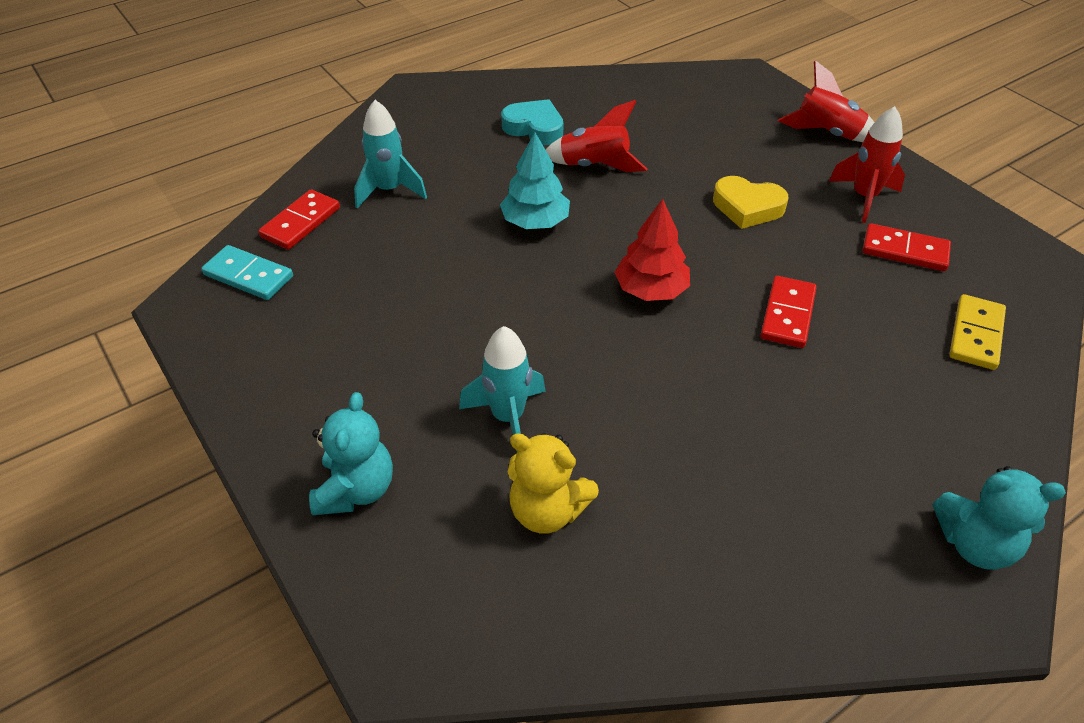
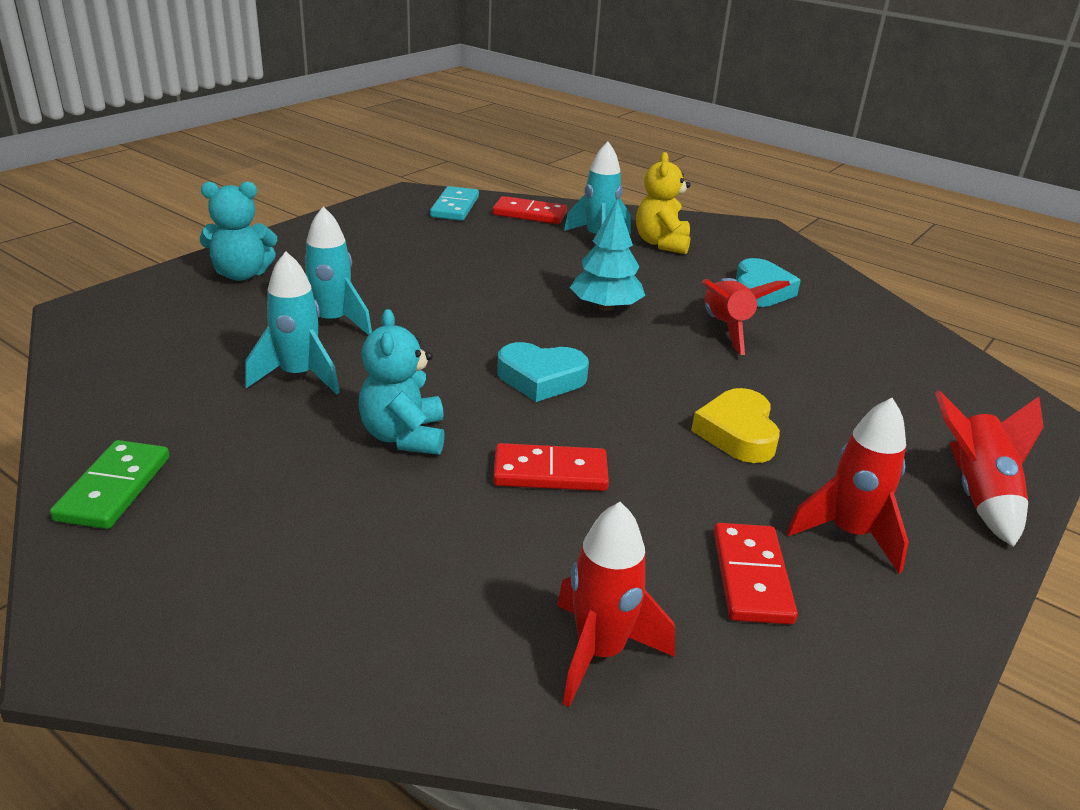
camera: 70 degrees right, 15 degrees down
yellow teddy bear [507,433,599,533] -> yellow teddy bear moved to [636,152,691,254]
red tree [614,199,690,301] -> turquoise heart [497,342,589,402]
turquoise teddy bear [933,466,1066,570] -> turquoise teddy bear moved to [358,309,445,455]
yellow domino [949,294,1006,370] -> red rocket [557,502,675,707]
none -> green domino [50,440,169,529]
none -> turquoise rocket [245,252,340,395]

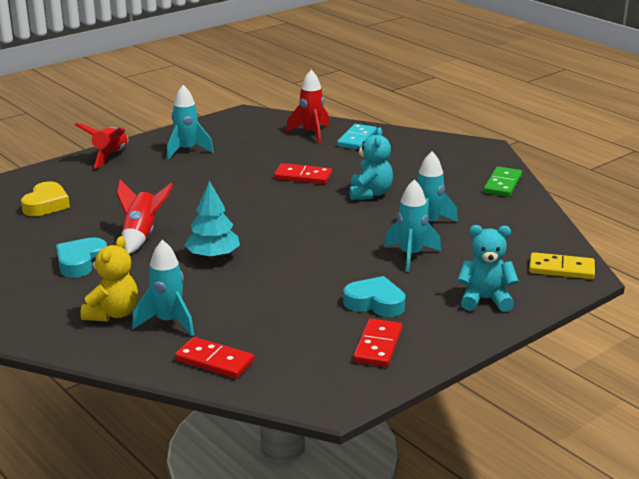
camera: 165 degrees left, 5 degrees down
turquoise domino [430,186,479,221] -> turquoise domino moved to [337,124,377,149]
turquoise heart [497,342,589,402] -> turquoise heart moved to [343,276,405,317]
yellow heart [691,388,780,463] -> yellow heart moved to [21,181,70,216]
red domino [713,523,798,624] -> red domino moved to [353,318,402,367]
red rocket [787,398,909,574] -> turquoise rocket [167,85,214,160]
none -> yellow domino [529,252,595,279]

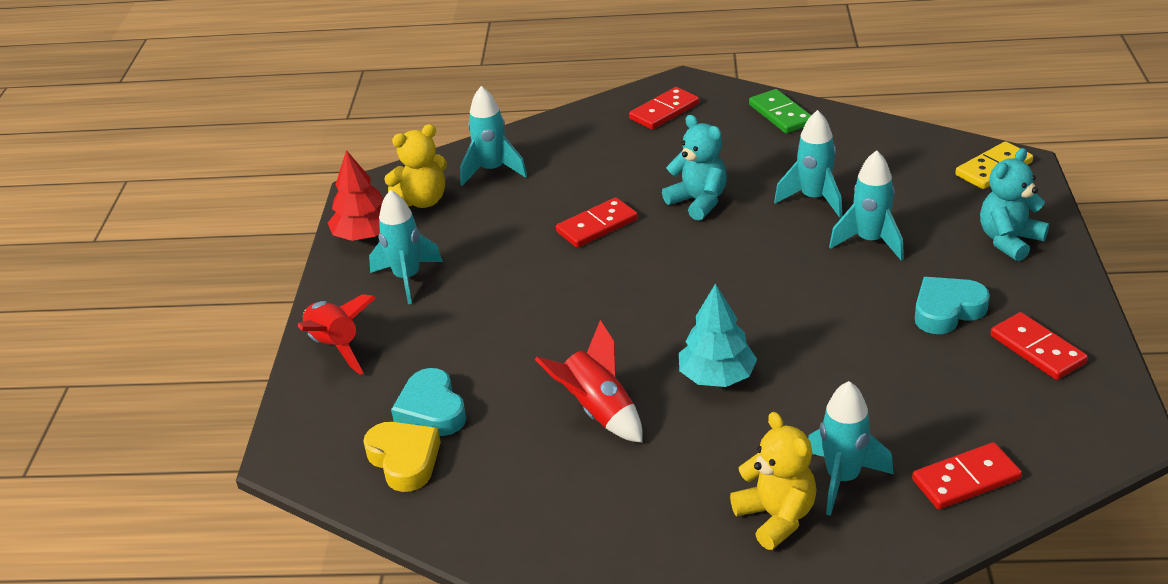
camera: 45 degrees left, 10 degrees up
turquoise heart [56,237,107,278] -> turquoise heart moved to [391,368,466,436]
red rocket [286,70,329,143] -> turquoise rocket [460,86,527,186]
turquoise domino [337,124,377,149] -> none
none -> red tree [328,150,383,241]
none -> yellow teddy bear [384,124,447,208]
none -> red domino [629,87,699,130]

